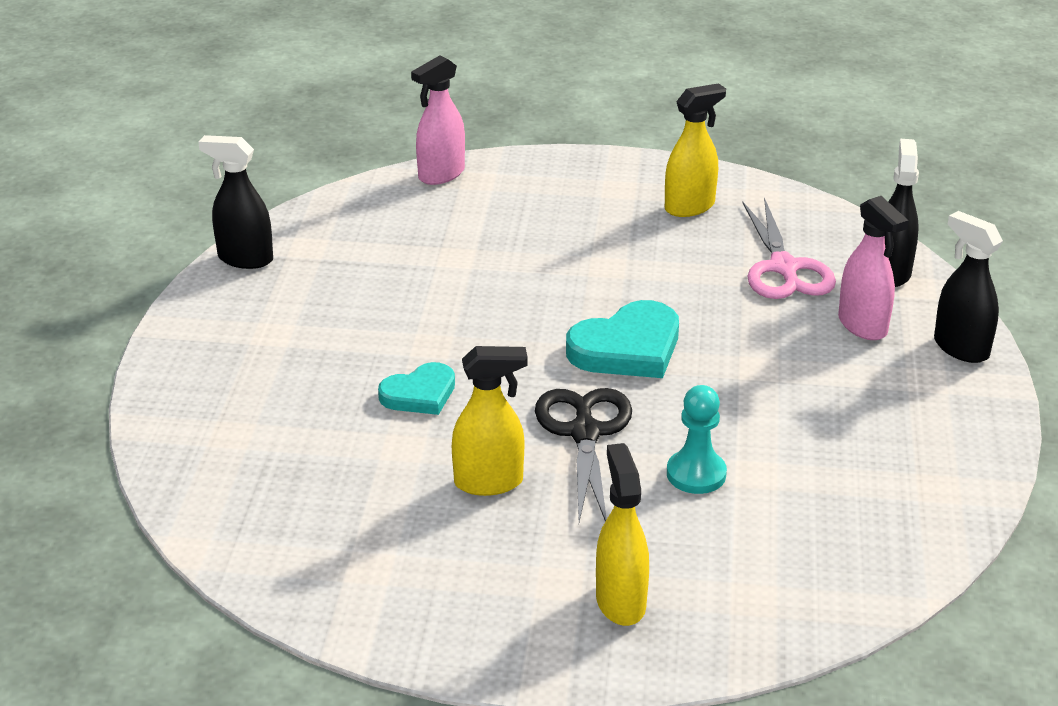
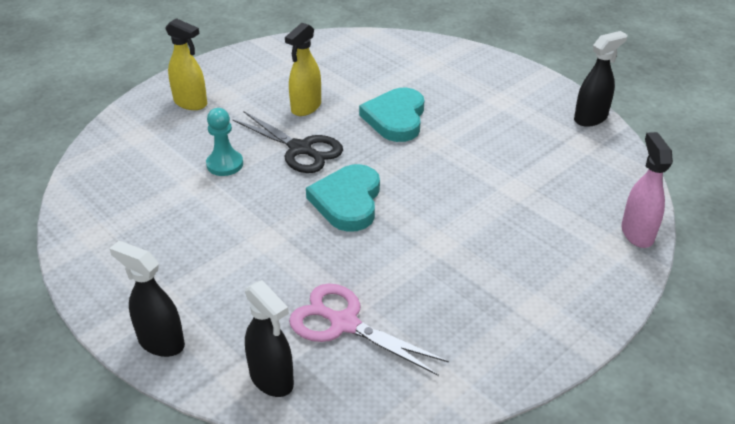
camera: 130 degrees right, 5 degrees up
turquoise heart [378,362,455,415] -> turquoise heart [359,88,425,142], size x1.58
yellow spray bottle [665,83,726,217] -> none
pink spray bottle [838,196,909,340] -> none
black spray bottle [934,211,1003,363] -> black spray bottle turned 150 degrees counterclockwise [109,241,185,357]

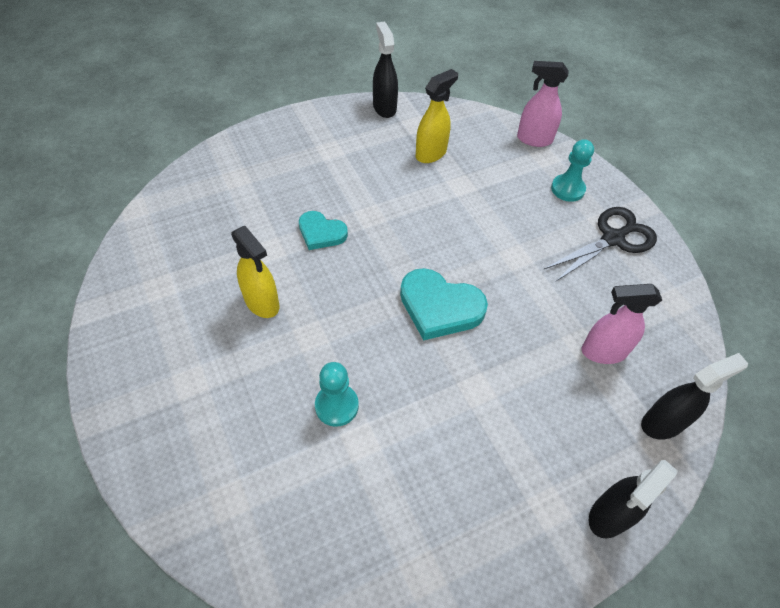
camera: 75 degrees left, 15 degrees up
yellow spray bottle [165,18,207,110] -> yellow spray bottle moved to [416,69,458,163]
black scissors [232,112,343,173] -> black scissors moved to [544,207,657,282]
pink scissors [289,283,449,376] -> pink spray bottle [582,284,662,364]
turquoise heart [359,88,425,142] -> turquoise heart [299,211,348,250], size x0.63
none -> turquoise pawn [551,139,594,202]

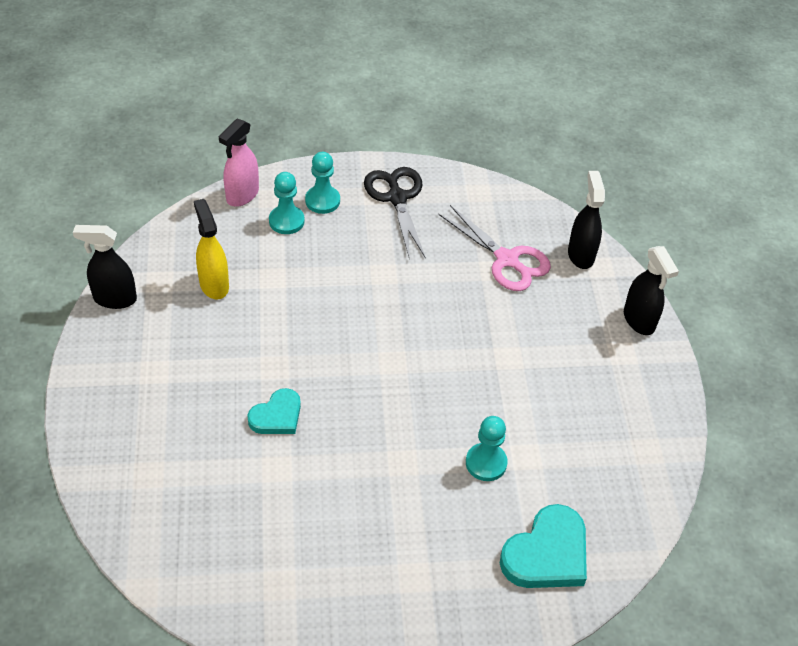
camera: 70 degrees left, 5 degrees down
yellow spray bottle [231,226,279,318] -> none
turquoise heart [400,268,488,340] -> turquoise heart moved to [500,504,587,588]
pink spray bottle [582,284,662,364] -> pink scissors [438,205,551,291]
none -> turquoise pawn [269,172,305,234]

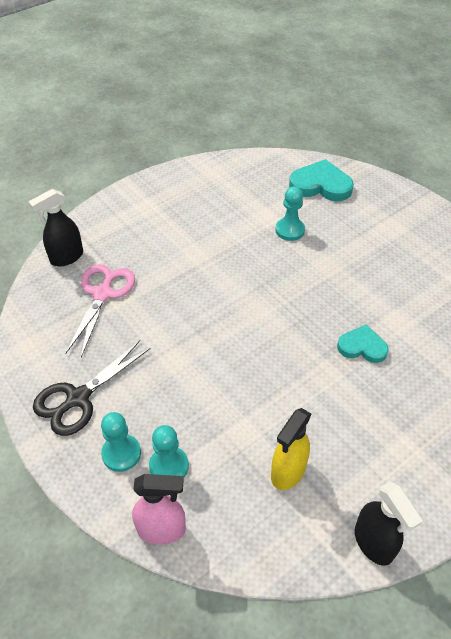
camera: 120 degrees left, 0 degrees up
black spray bottle [624,246,679,335] -> none

